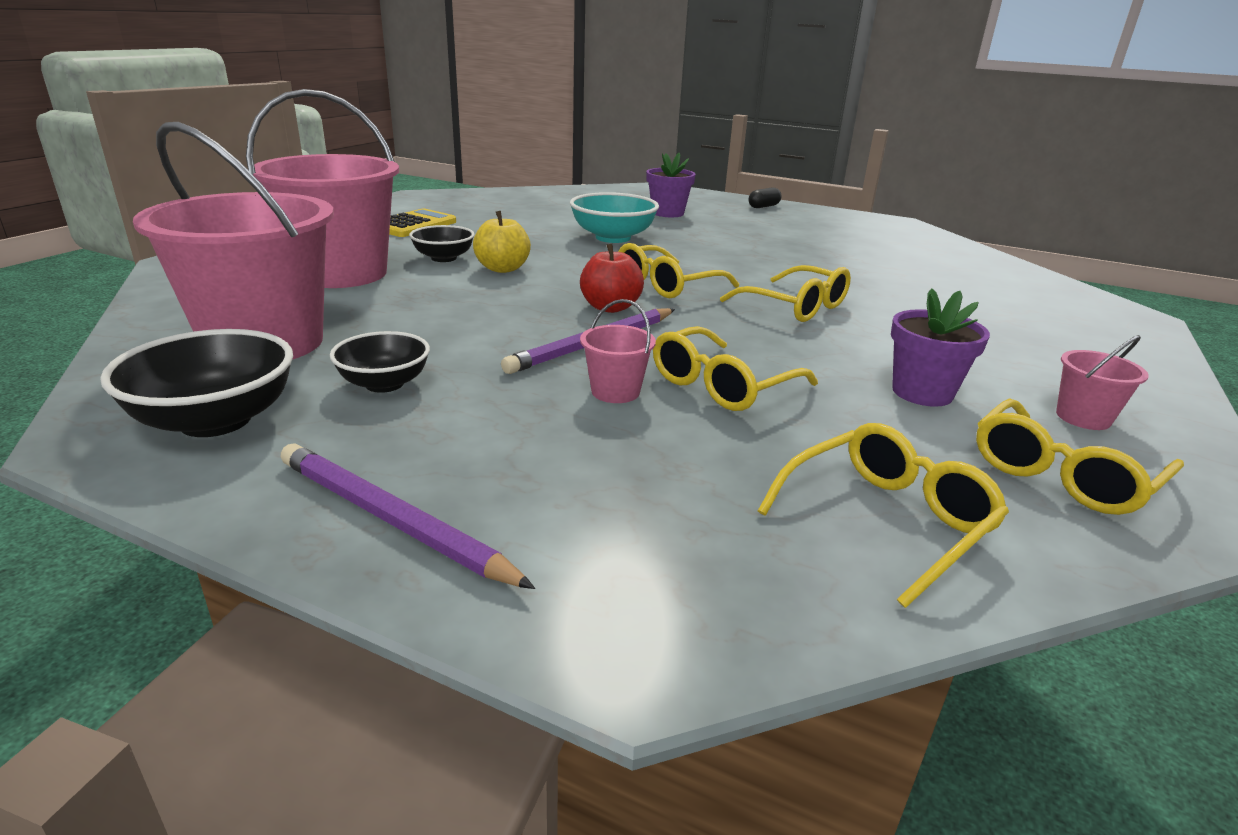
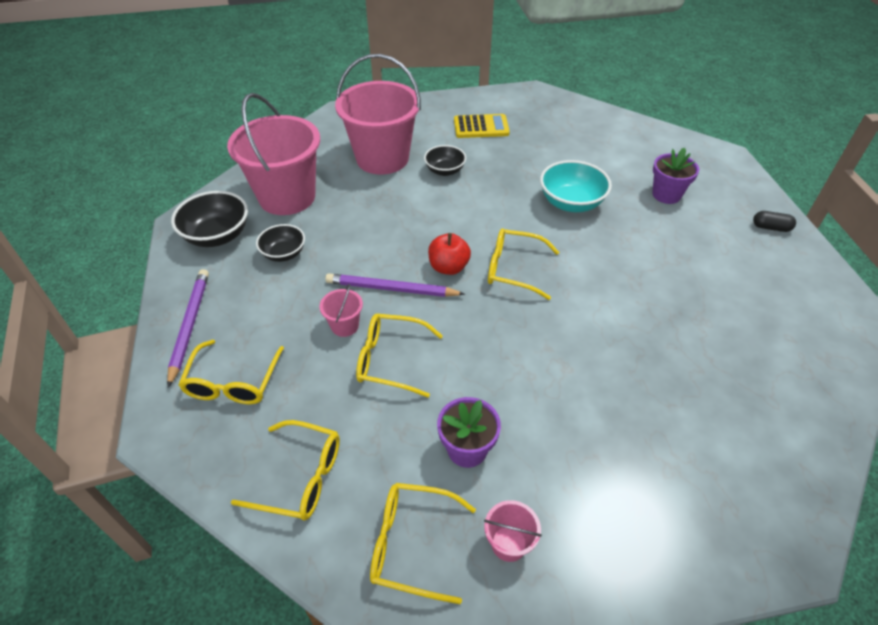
camera: 55 degrees right, 20 degrees up
yellow apple [473,211,531,273] -> none
yellow glasses [720,265,851,322] -> yellow glasses moved to [178,340,284,404]

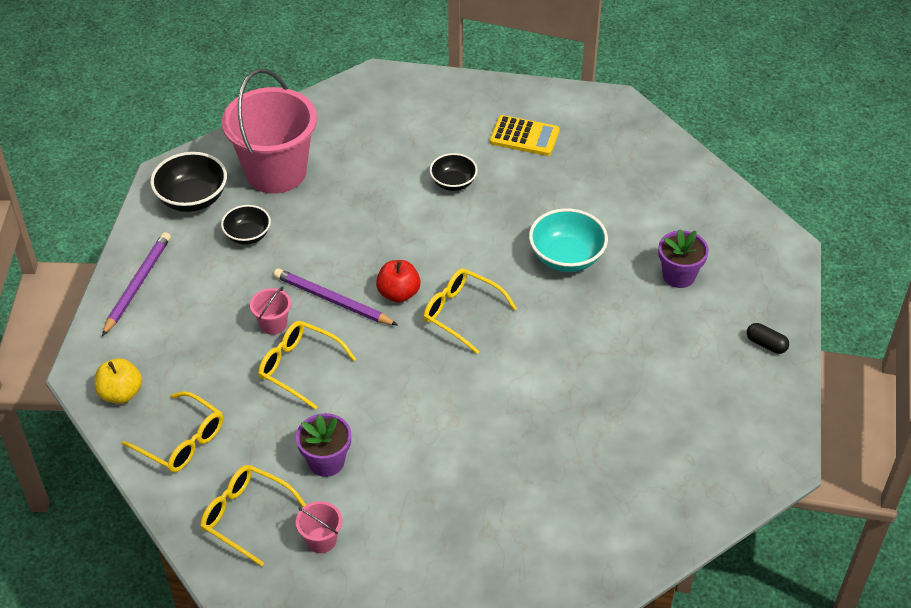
camera: 20 degrees right, 0 degrees up
yellow glasses [178,340,284,404] -> none
pink bucket [335,54,421,175] -> none
none -> yellow apple [95,358,142,404]

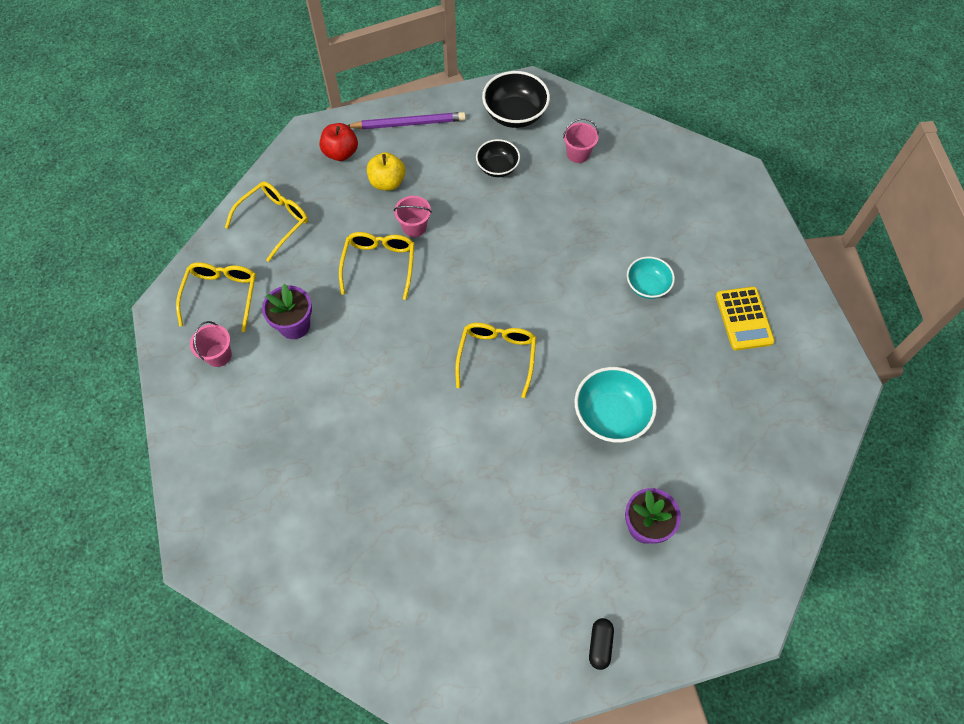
camera: 65 degrees right, 15 degrees up
yellow apple [95,358,142,404] -> yellow apple moved to [367,152,405,191]
yellow glasses [121,391,223,473] -> yellow glasses turned 150 degrees counterclockwise [225,181,308,262]
pink bucket [222,69,317,194] -> pink bucket [563,118,599,163], size x0.40
purple pencil [274,269,397,325] -> none
red apple [376,260,421,303] -> red apple moved to [320,123,358,161]
black bowl [430,153,477,191] -> turquoise bowl [627,256,675,299]

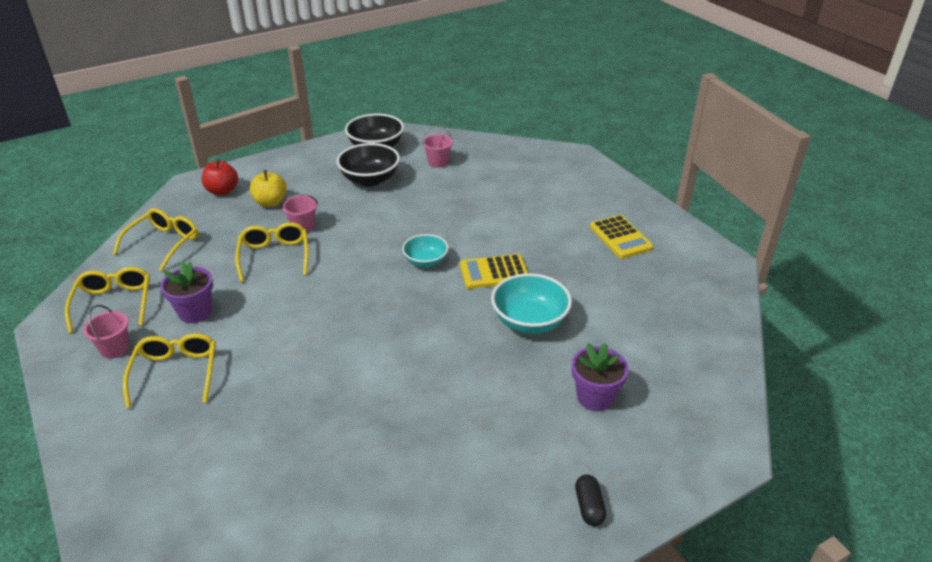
camera: 15 degrees left, 25 degrees down
purple pencil [347,112,466,129] -> none
yellow glasses [455,323,536,398] -> yellow glasses moved to [123,333,216,408]
black bowl [476,139,520,177] -> black bowl [337,143,400,187], size x1.56
turquoise bowl [627,256,675,299] -> turquoise bowl moved to [402,234,449,268]
none -> yellow calculator [460,254,528,289]

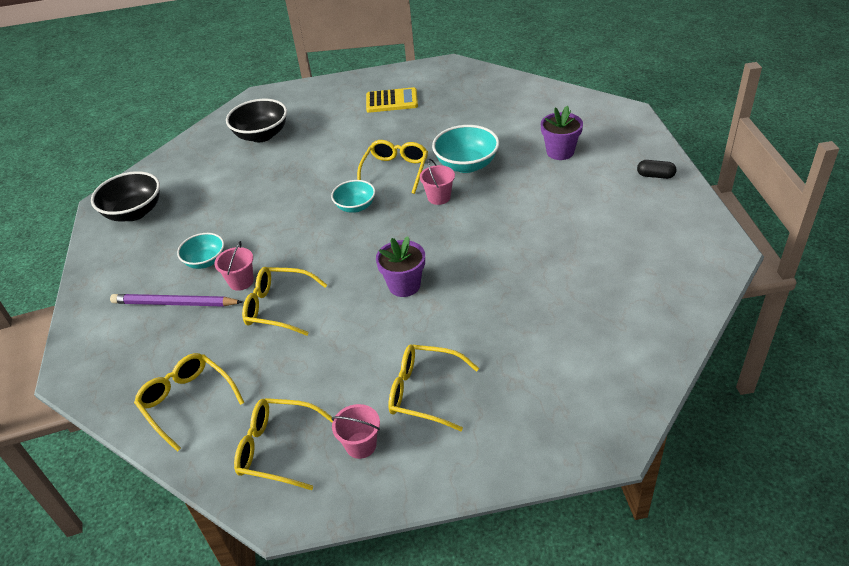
camera: 65 degrees left, 5 degrees up
purple flower pot [160,262,213,323] -> purple flower pot moved to [376,236,425,297]
red apple [202,159,238,195] -> none
yellow apple [250,170,287,207] -> purple pencil [110,294,242,307]
black bowl [337,143,400,187] -> black bowl moved to [226,99,287,142]
pink bucket [422,125,453,168] -> pink bucket moved to [420,159,455,205]
yellow calculator [460,254,528,289] -> yellow glasses [357,140,428,194]
none -> turquoise bowl [177,233,224,269]

